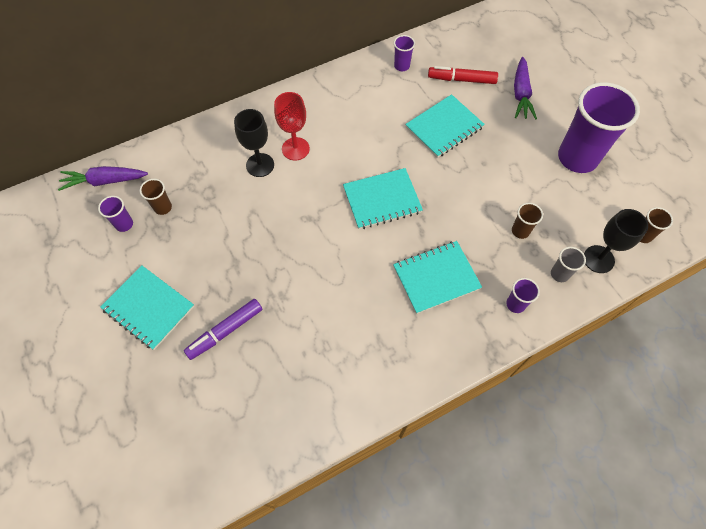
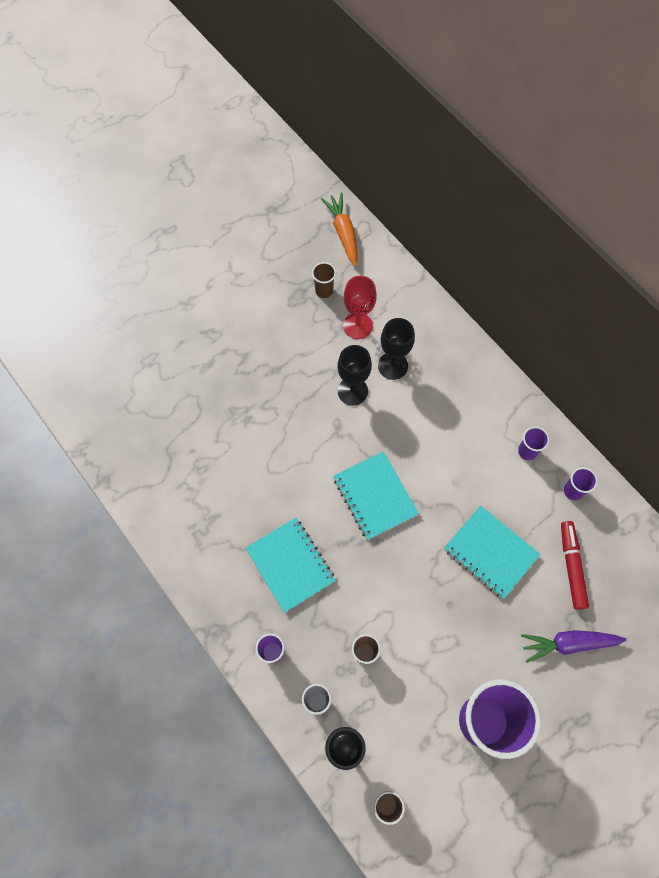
camera: 80 degrees right, 5 degrees up
purple carrot [58,166,148,191] -> orange carrot [321,193,357,266]
purple cup [98,196,133,232] -> purple cup moved to [518,427,549,460]
turquoise notebook [100,265,194,350] -> none
purple marker [184,299,262,360] -> none
red goblet [274,92,310,161] -> red goblet moved to [343,276,377,339]
none -> black goblet [338,345,372,406]

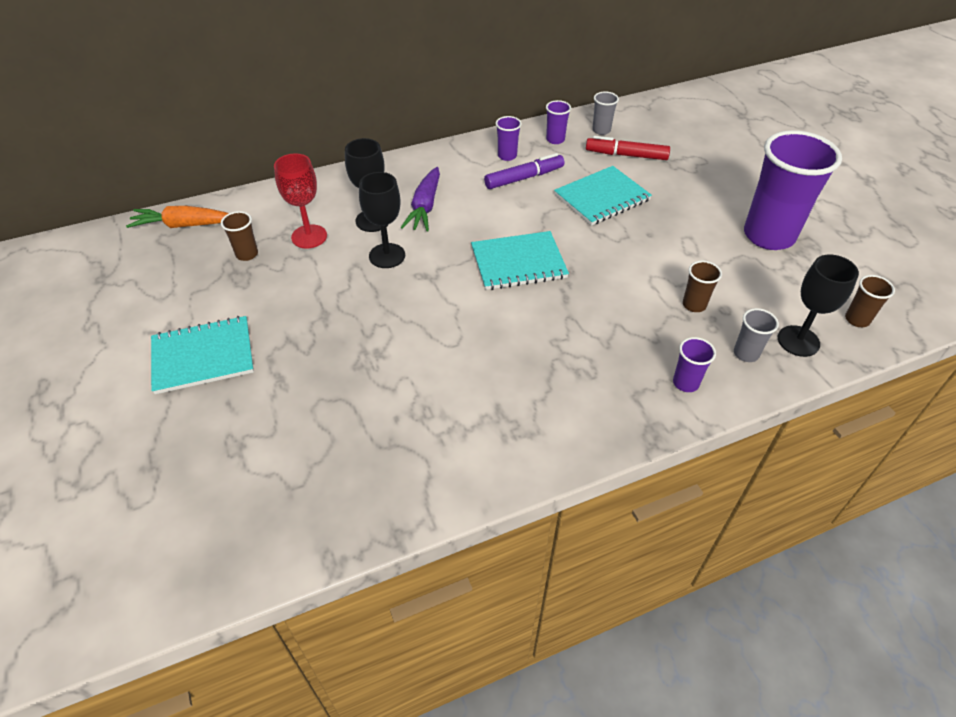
camera: 75 degrees left, 20 degrees down
turquoise notebook [245,518,336,613] -> turquoise notebook moved to [151,316,254,394]
purple carrot [521,630,627,663] -> purple carrot moved to [401,167,440,231]
none -> purple marker [484,153,564,189]
none -> grey cup [592,91,619,135]

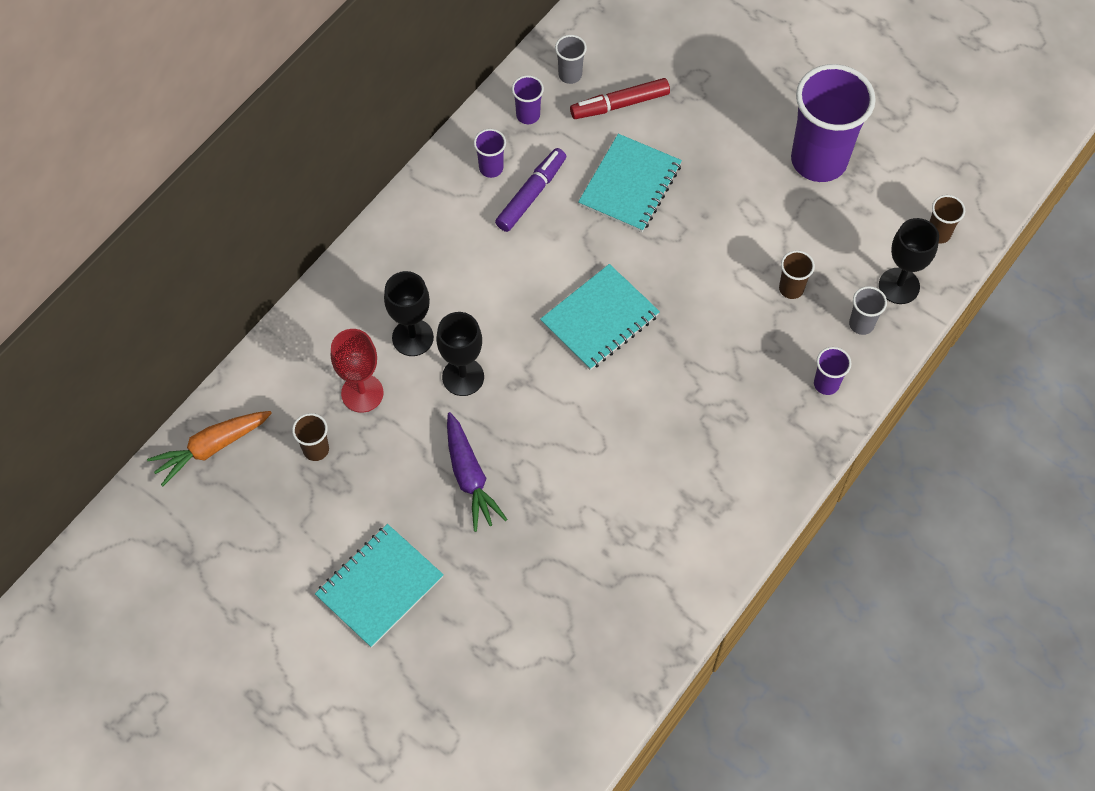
camera: 30 degrees left, 15 degrees up
purple carrot [401,167,440,231] -> purple carrot moved to [447,412,508,532]

